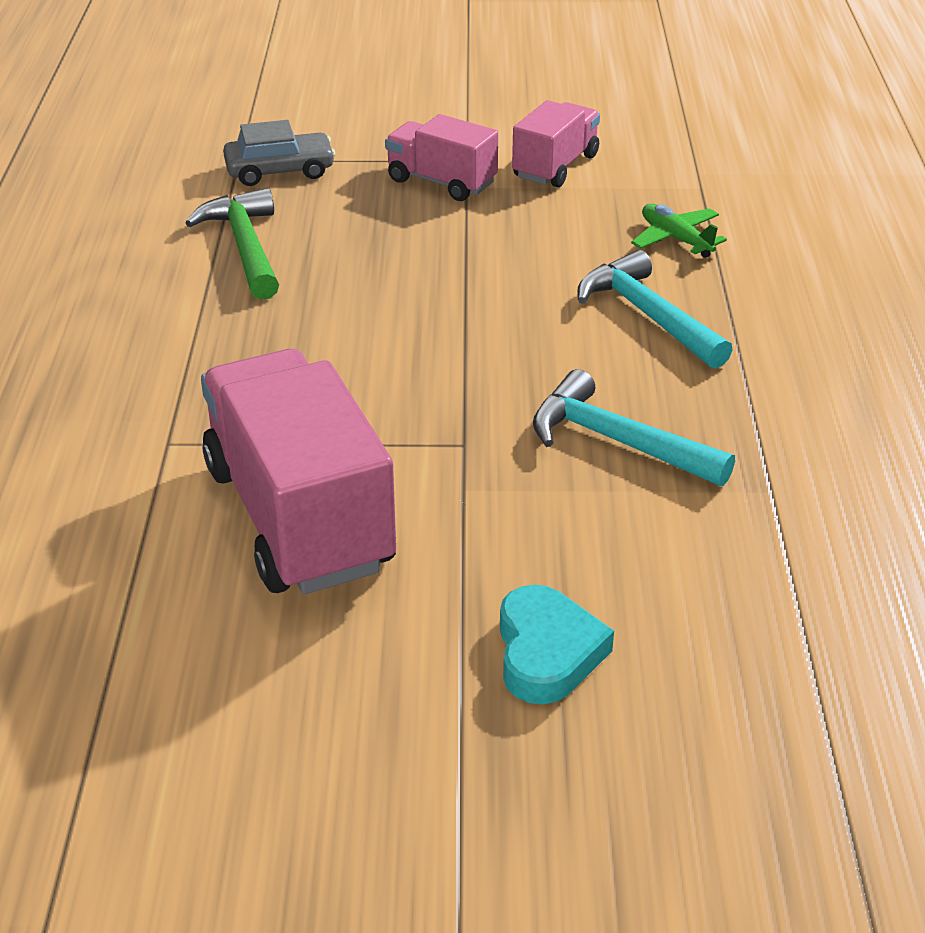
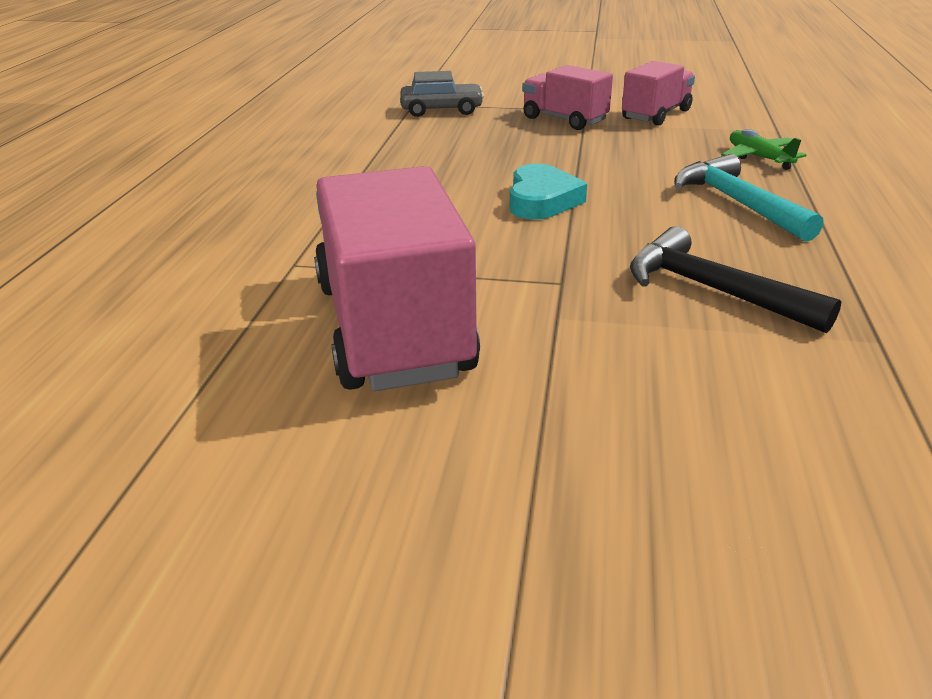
camera: 10 degrees right, 5 degrees down
green hammer [185,188,279,300] -> none
turquoise heart [500,585,614,704] -> turquoise heart moved to [510,163,587,220]
turquoise hammer [533,369,735,486] -> black hammer [630,226,841,333]

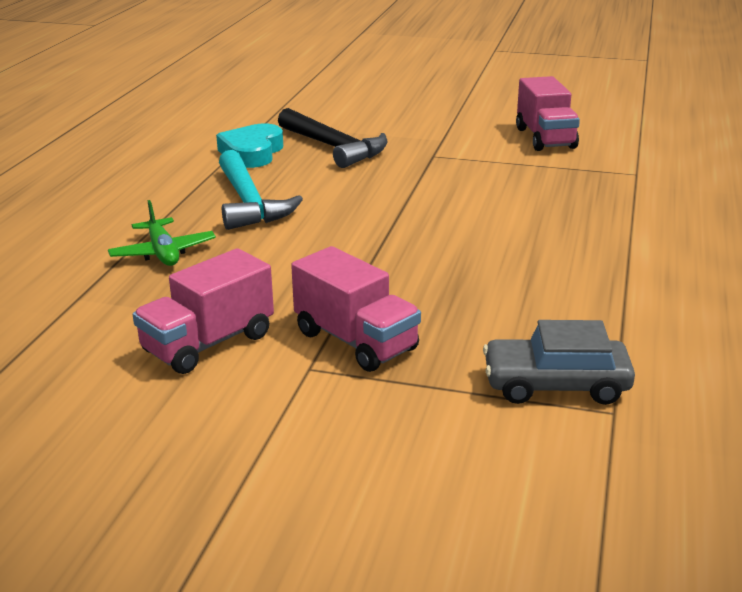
camera: 175 degrees left, 5 degrees down
pink truck [314,166,480,391] -> pink truck [516,76,580,151], size x0.54
turquoise heart [510,163,587,220] -> turquoise heart moved to [216,123,283,168]

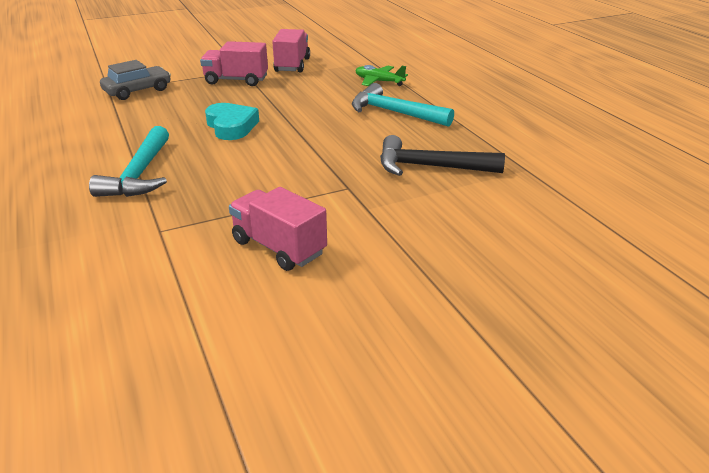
camera: 140 degrees right, 5 degrees up
turquoise heart [216,123,283,168] -> turquoise heart moved to [205,103,259,140]
none -> turquoise hammer [89,126,169,197]

